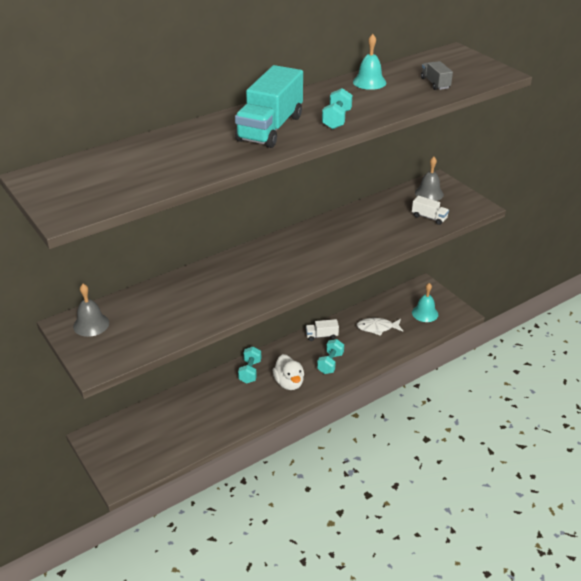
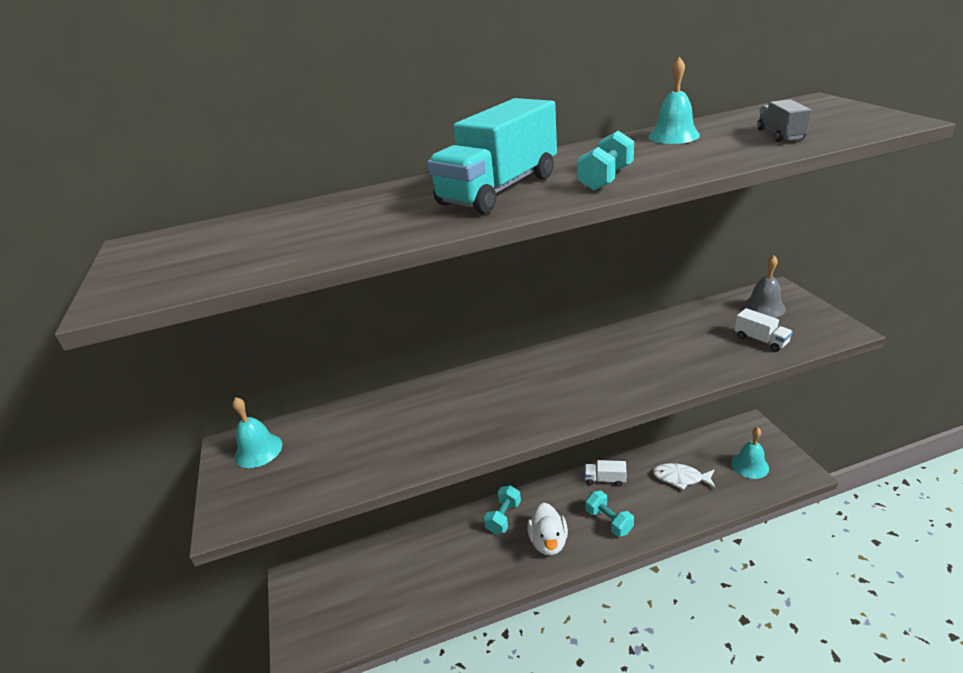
camera: 20 degrees right, 5 degrees down
grey bell [73,284,109,337] -> turquoise bell [233,397,282,468]
turquoise dumbbell [317,339,344,374] -> turquoise dumbbell turned 75 degrees counterclockwise [585,491,634,537]

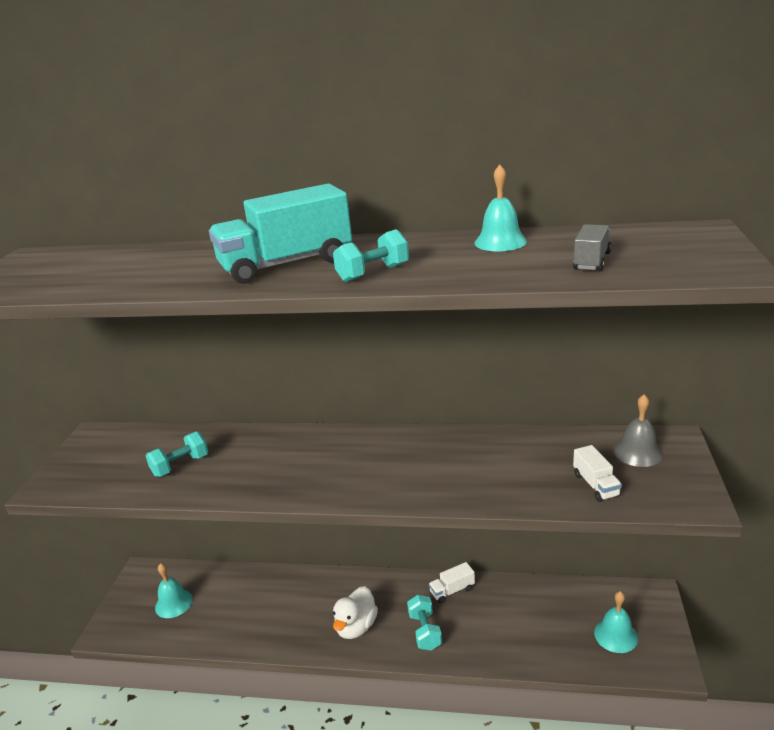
camera: 25 degrees right, 5 degrees down
turquoise bell [233,397,282,468] -> turquoise bell moved to [155,563,193,618]
turquoise dumbbell [484,485,521,534] -> turquoise dumbbell moved to [146,431,208,477]
white truck [585,460,627,486] -> white truck turned 60 degrees counterclockwise [429,562,475,603]
white fish [652,463,716,491] -> none

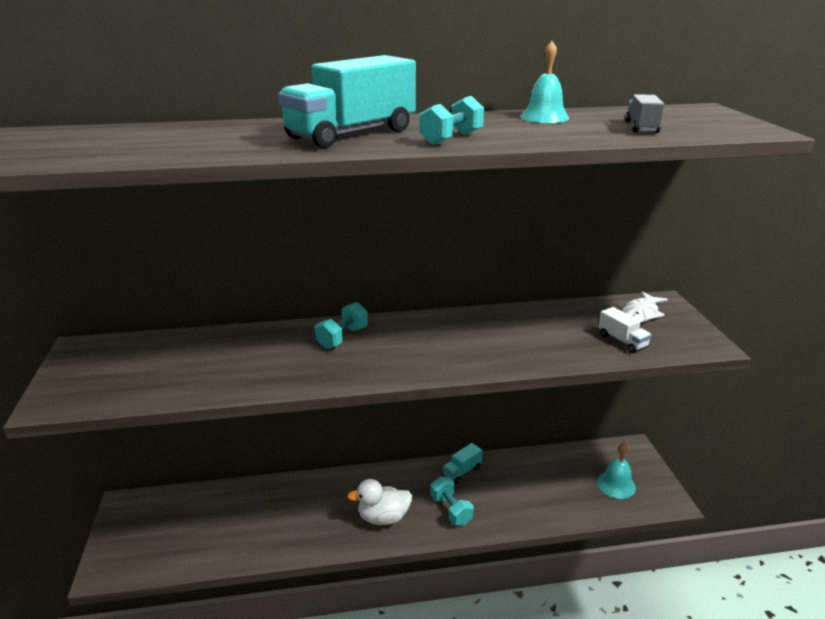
camera: 20 degrees left, 0 degrees up
turquoise dumbbell [146,431,208,477] -> turquoise dumbbell moved to [315,302,368,349]
turquoise bell [155,563,193,618] -> none
white duck [333,586,378,639] -> white duck turned 75 degrees clockwise [347,479,412,525]
white truck [429,562,475,603] -> turquoise truck [442,443,483,484]
grey bell [614,394,663,467] -> white fish [622,291,668,323]

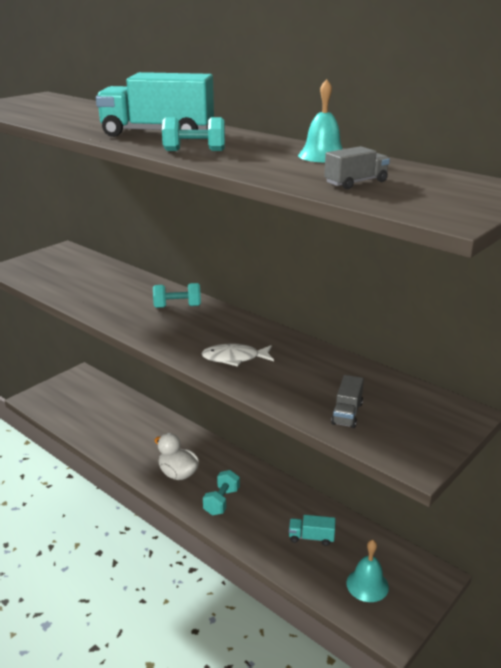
camera: 50 degrees right, 0 degrees up
turquoise truck [442,443,483,484] -> turquoise truck moved to [289,515,336,546]
white truck [598,307,652,353] -> grey truck [331,375,364,428]
white fish [622,291,668,323] -> white fish moved to [201,344,274,367]

